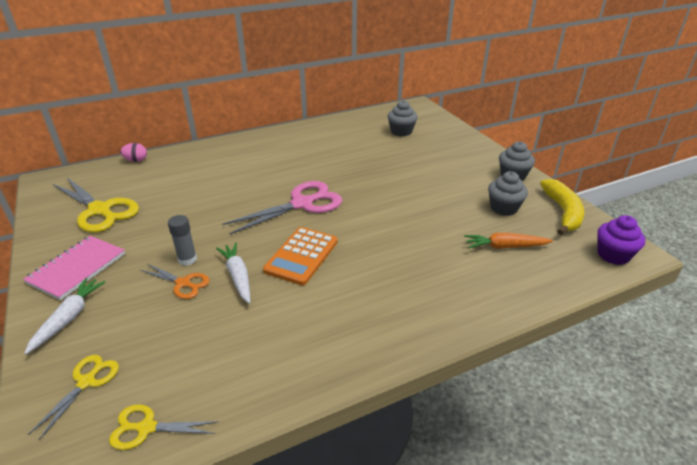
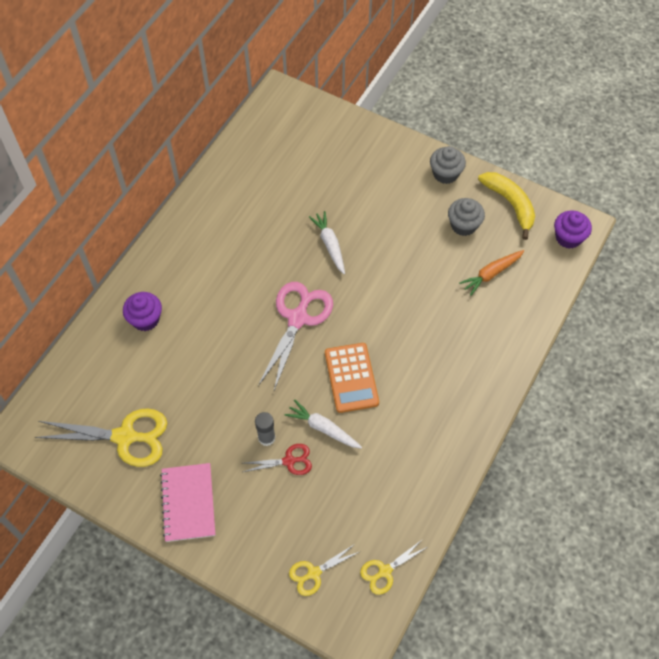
camera: 35 degrees left, 25 degrees up
white carrot [24,278,106,354] -> white carrot moved to [309,211,345,274]
yellow scissors [28,355,119,440] -> yellow scissors turned 105 degrees counterclockwise [289,544,359,596]
pink egg [120,143,147,162] -> none
orange scissors [140,264,210,299] -> red scissors [243,444,312,475]
grey cupcake [387,100,418,136] -> none
none -> purple cupcake [123,292,162,331]

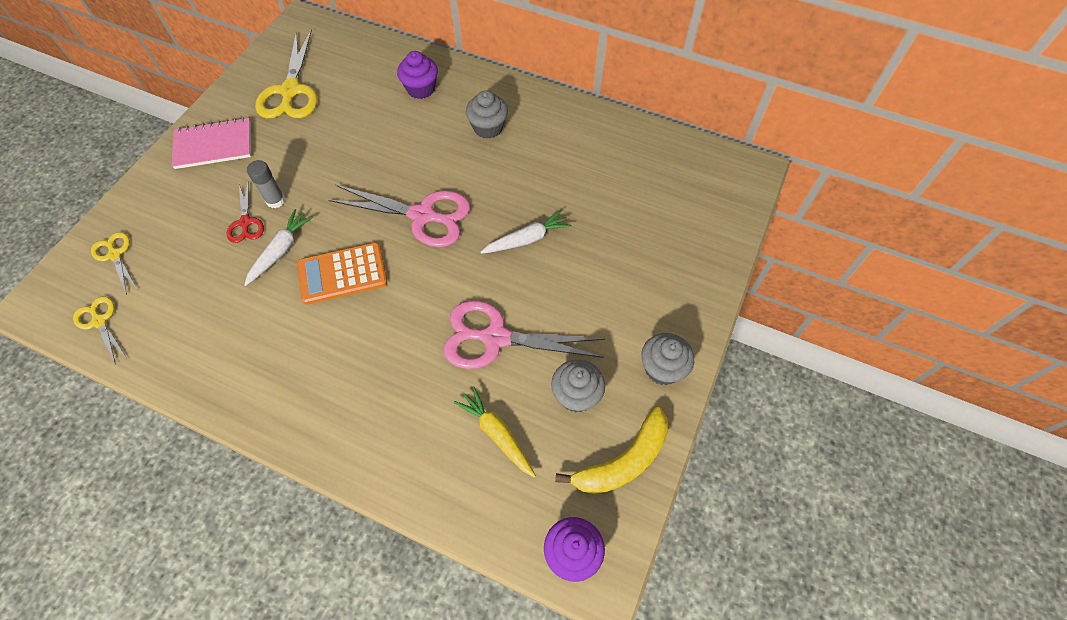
camera: 85 degrees right, 0 degrees up
orange carrot [459,250,524,296] -> yellow carrot [454,386,536,478]
none -> pink scissors [443,301,605,369]
none -> grey cupcake [466,90,508,139]

